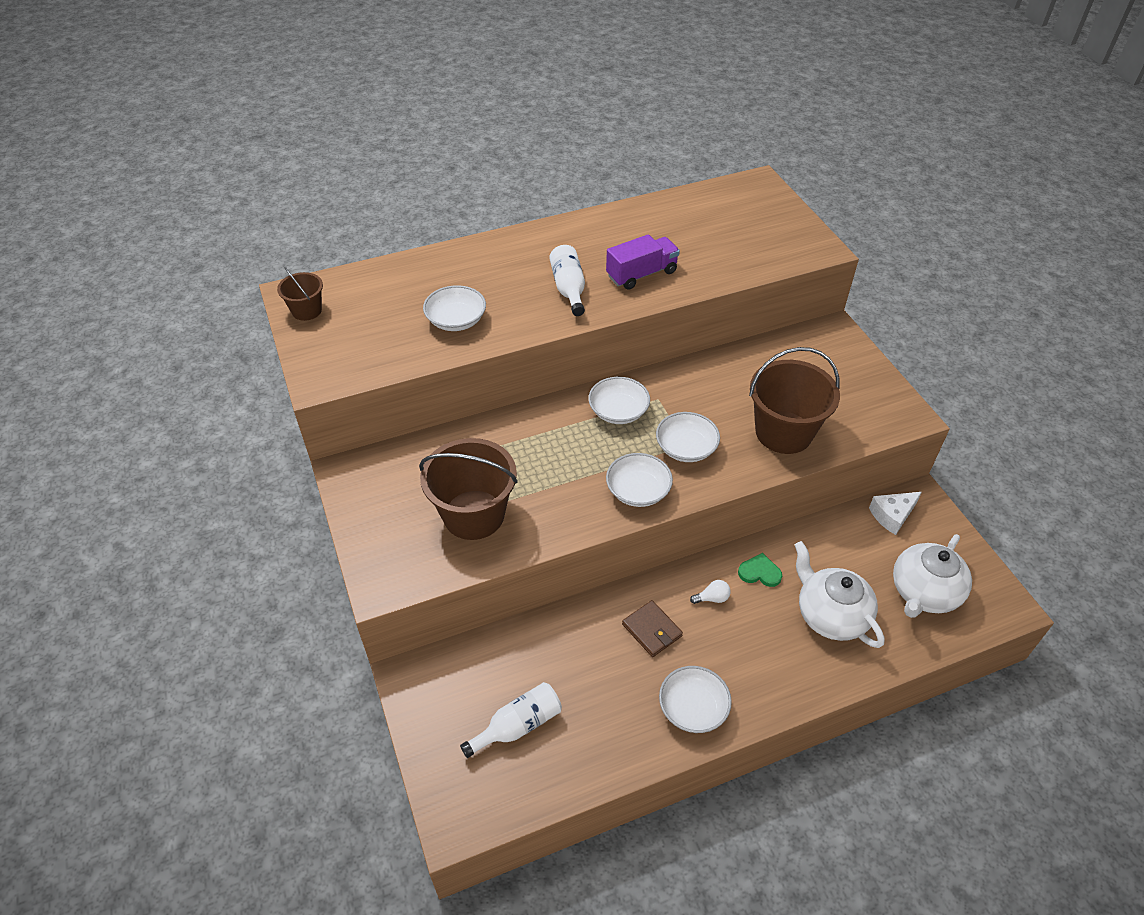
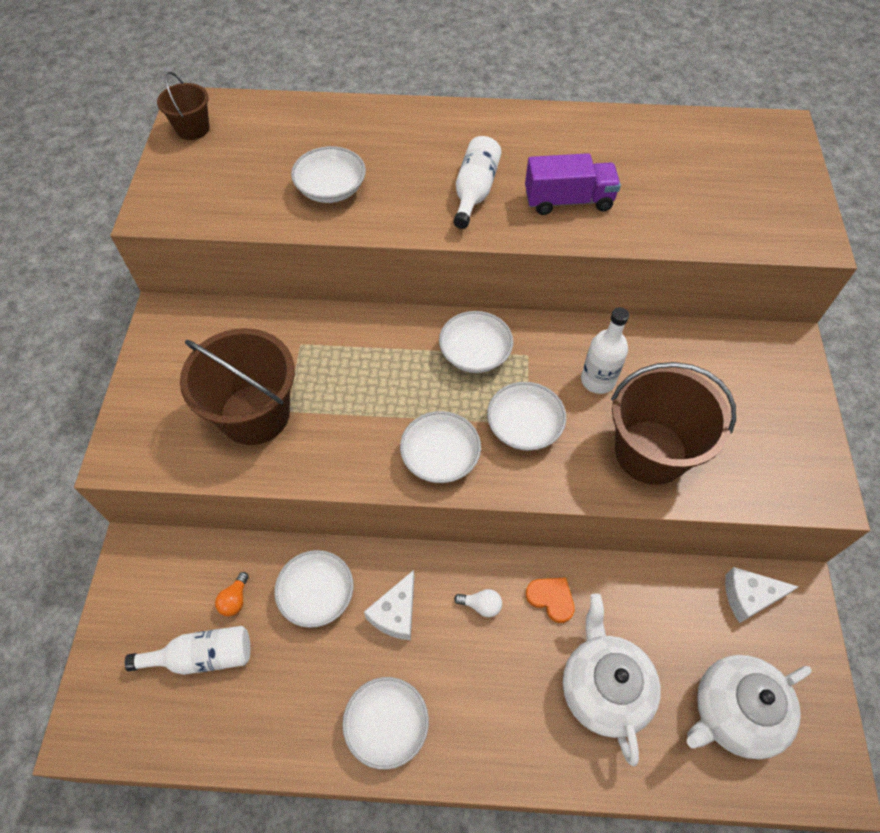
camera: 25 degrees right, 10 degrees up
brown wallet [622,600,683,657] -> white cheese [364,570,414,640]
green heart [738,553,782,587] -> orange heart [526,577,575,623]
none -> orange light bulb [215,572,249,616]
none -> white bowl [274,550,353,628]
none -> white bottle [581,307,629,394]

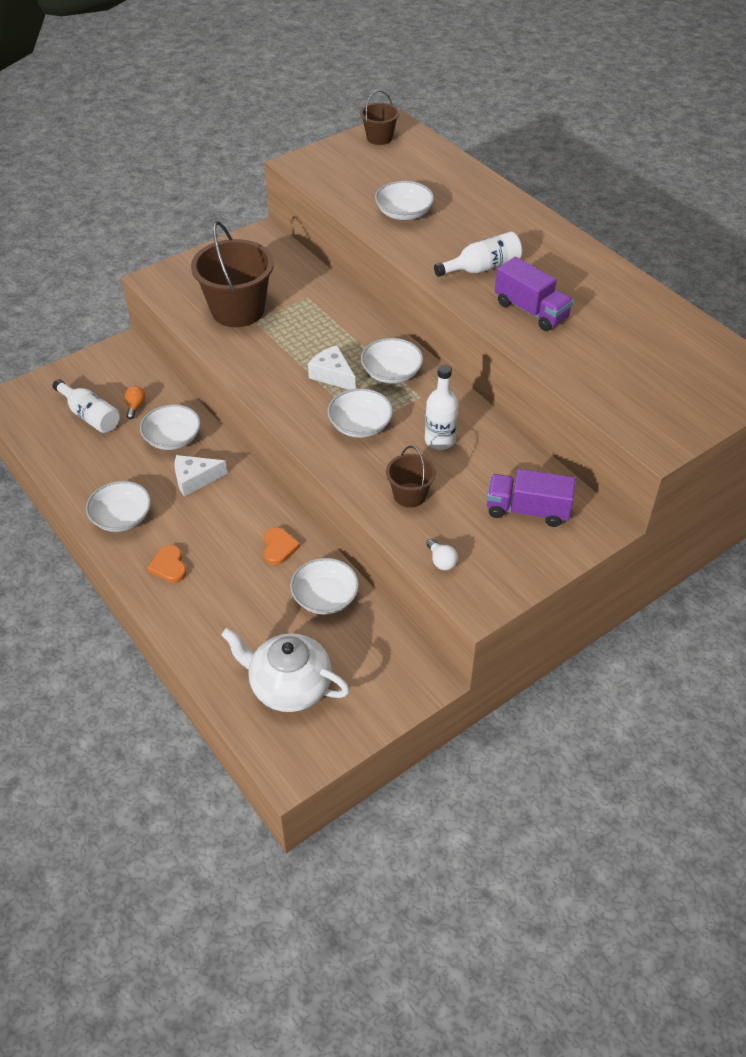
camera: 50 degrees right, 10 degrees down
orange light bulb [215,572,249,616] -> orange light bulb turned 120 degrees clockwise [125,386,146,419]
white bowl [400,411,481,483] -> white bowl moved to [290,558,359,615]
white light bulb [454,589,502,617] -> white light bulb moved to [426,539,458,570]
white teapot [563,593,661,766] -> none
brown bucket [611,362,736,485] -> brown bucket [386,446,436,508], size x0.52
white cheese [725,567,799,623] -> white cheese moved to [308,345,356,390]
none -> orange heart [147,545,187,583]
none -> purple truck [487,469,576,527]

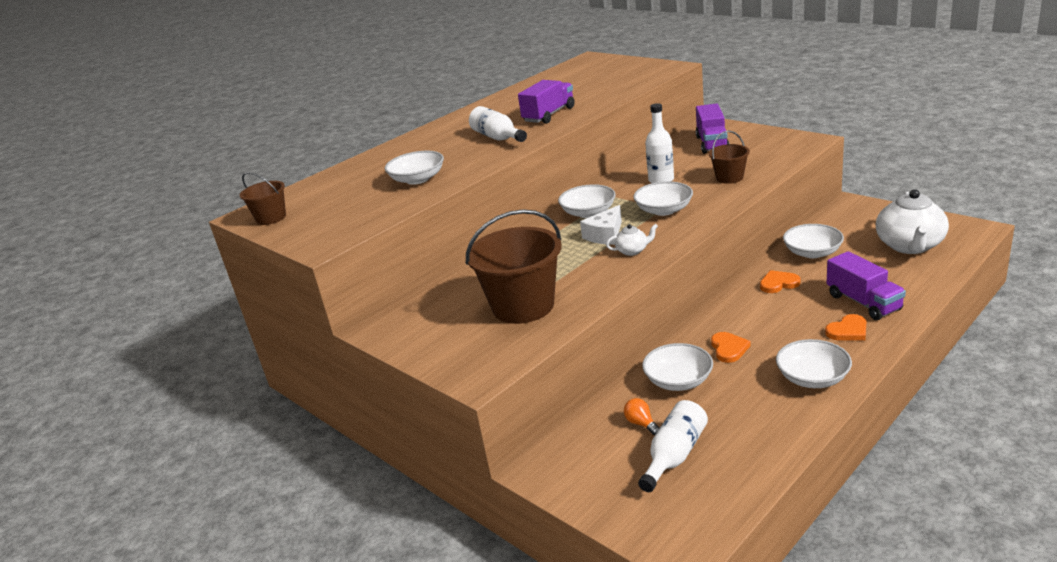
camera: 95 degrees left, 20 degrees down
orange light bulb [125,386,146,419] -> orange light bulb turned 60 degrees clockwise [624,398,660,435]
white cheese [174,455,228,497] -> orange heart [711,332,751,363]
white light bulb [426,539,458,570] -> none
none -> white teapot [606,224,658,256]
none -> purple truck [827,251,906,320]

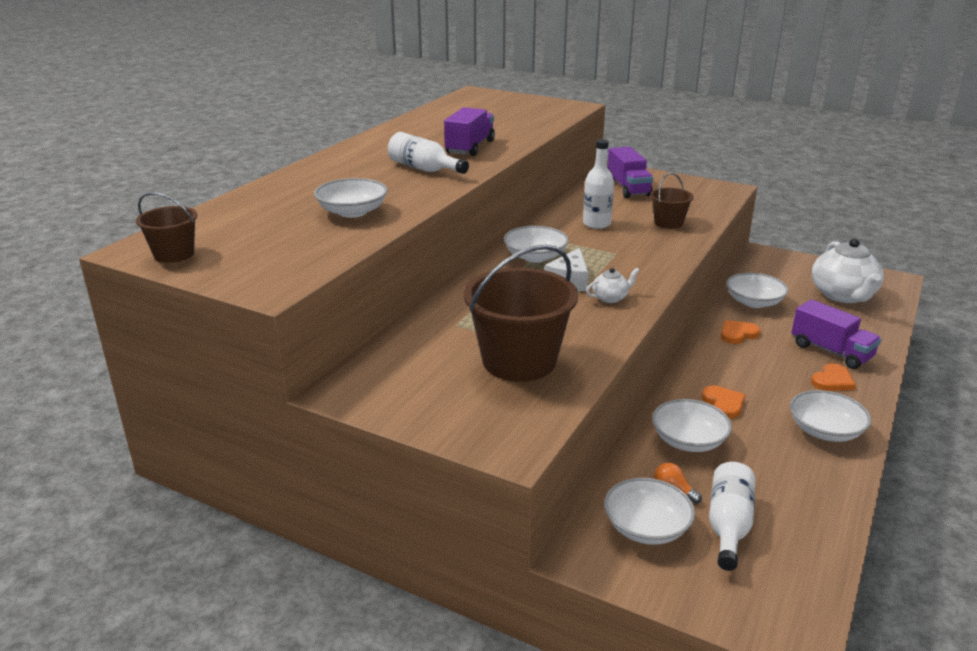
camera: 20 degrees left, 0 degrees up
white bowl [633,181,693,216] -> white bowl moved to [604,478,695,545]

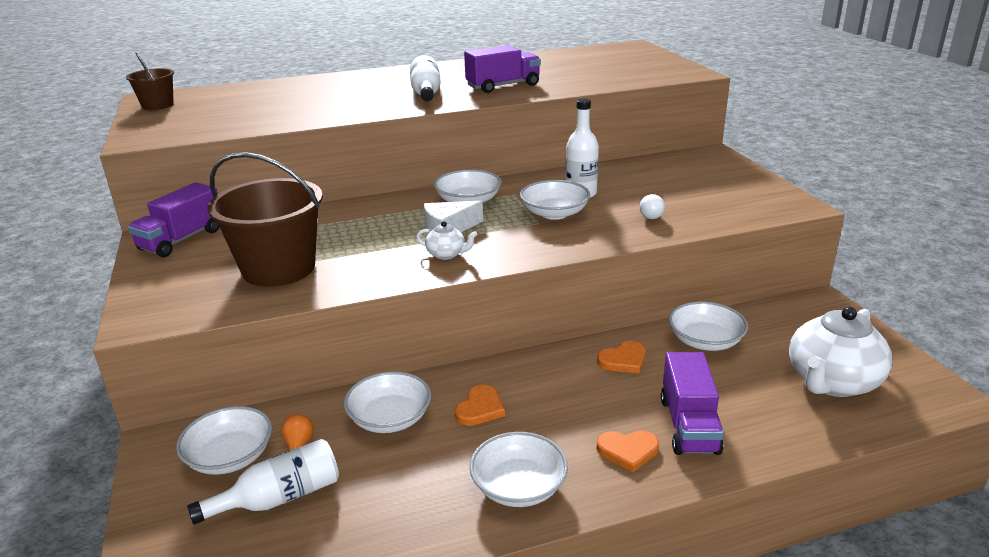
camera: 45 degrees right, 0 degrees up
white bowl [314,178,388,218] -> white bowl moved to [520,180,590,220]
purple truck [607,147,653,198] -> purple truck moved to [128,182,219,257]
brown bucket [650,172,694,229] -> white light bulb [639,194,665,219]
orange heart [721,320,761,344] -> orange heart turned 135 degrees clockwise [597,341,646,374]

